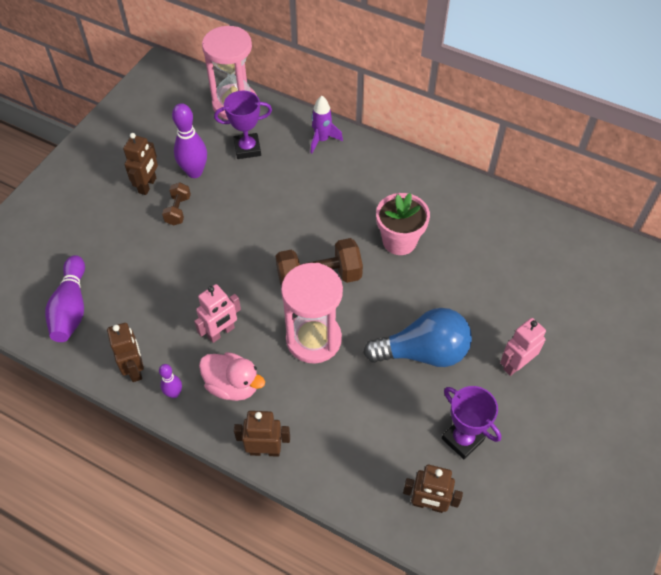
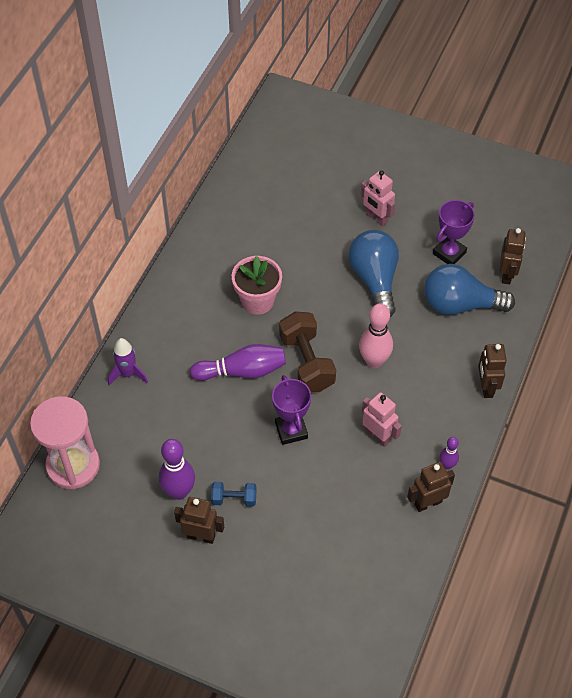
camera: 95 degrees left, 0 degrees up
purple bowling pin [45,255,85,342] -> purple bowling pin moved to [190,344,286,381]
brown dumbbell [162,182,191,226] -> blue dumbbell [211,482,256,507]
pink duck [199,352,265,401] -> none
purple trophy [214,91,272,159] -> purple trophy moved to [272,375,311,445]
pink hourglass [281,263,343,364] -> pink bowling pin [359,303,393,368]
none -> blue light bulb [424,264,515,315]

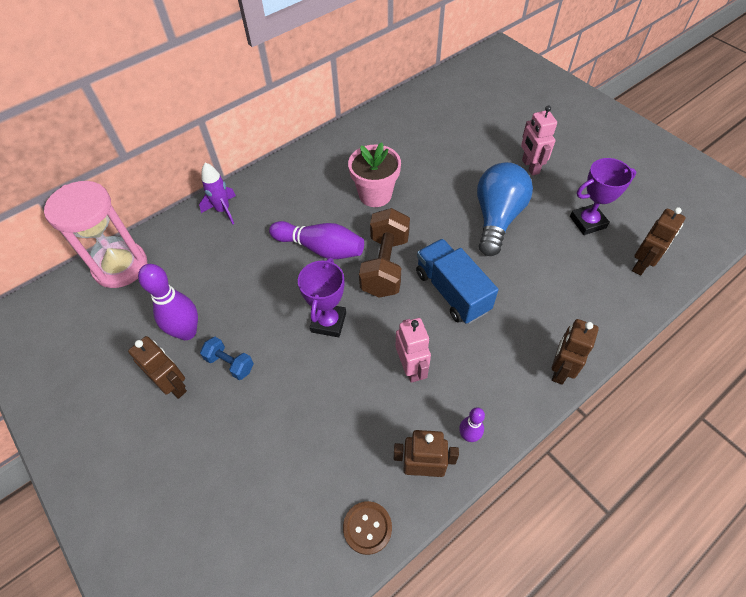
camera: 30 degrees right, 0 degrees up
pink bowling pin [359,303,393,368] -> blue truck [416,239,498,324]
blue light bulb [424,264,515,315] -> none
none -> brown button [343,501,392,555]

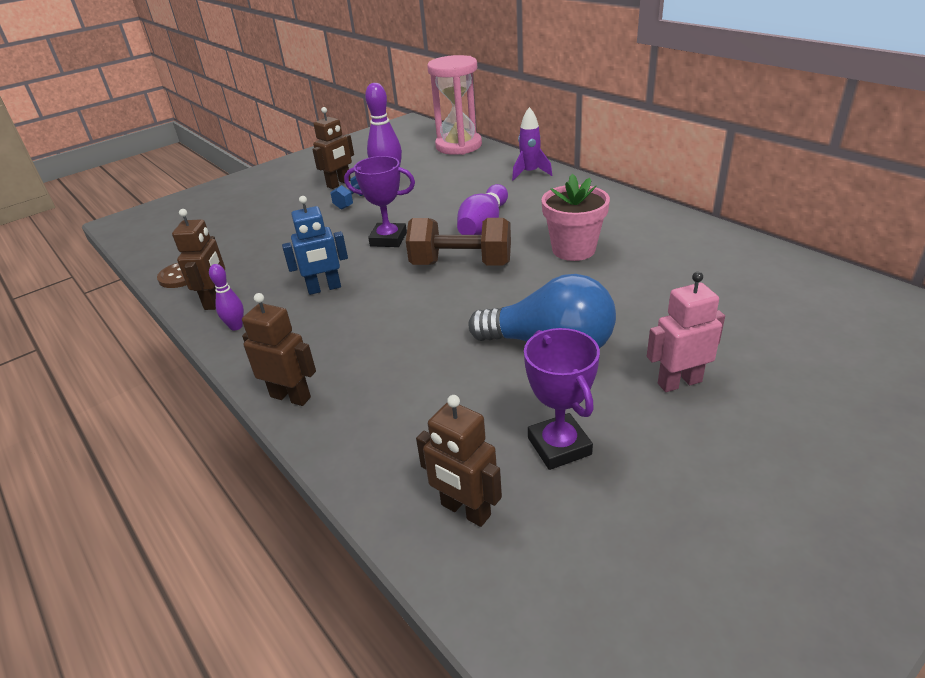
camera: 90 degrees right, 20 degrees down
pink robot [396,318,431,383] -> blue robot [282,196,348,295]
blue truck [416,239,498,324] -> none

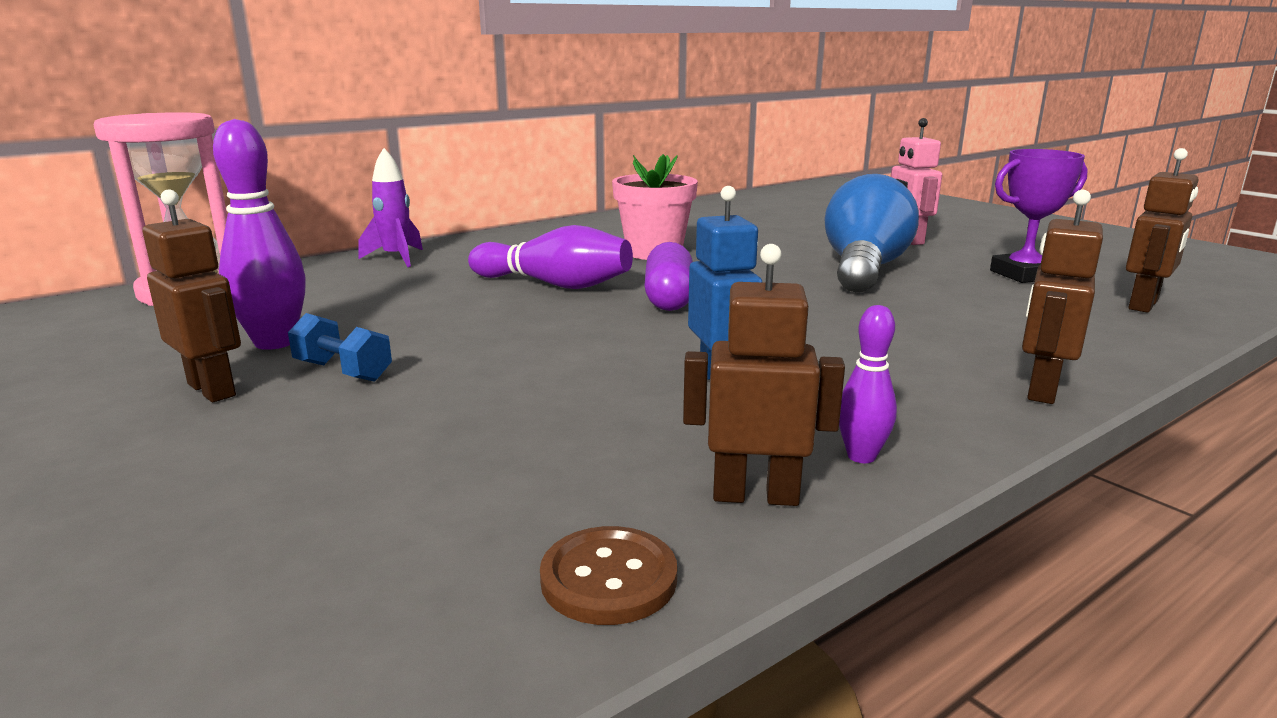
camera: 90 degrees left, 15 degrees down
purple trophy [344,156,415,247] -> none
brown dumbbell [406,218,511,266] -> purple capsule [645,242,693,311]

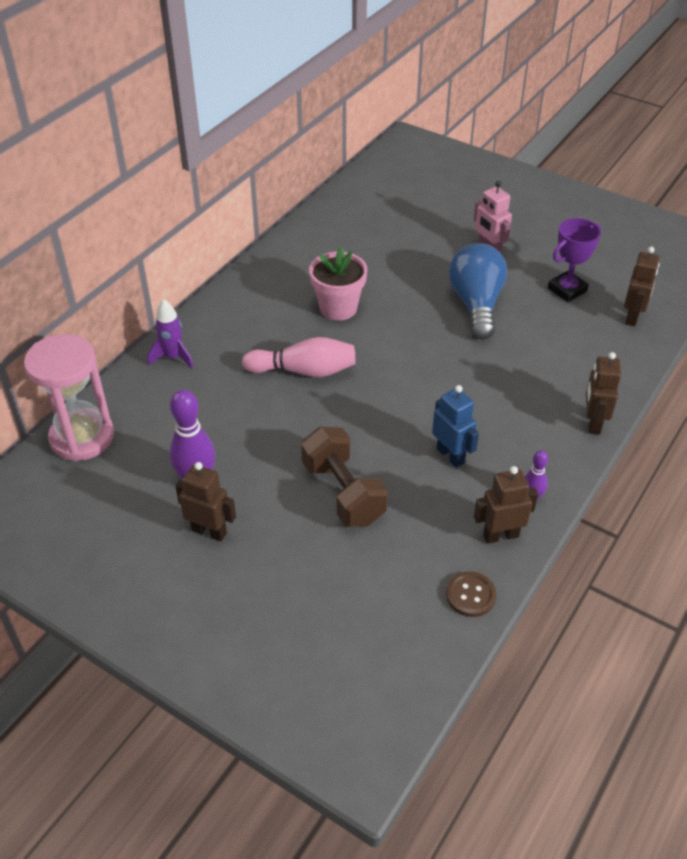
camera: 20 degrees left, 25 degrees up
blue dumbbell [288,313,392,382] -> none
purple bowling pin [468,225,633,289] -> pink bowling pin [242,337,355,377]
purple capsule [645,242,693,311] -> none
none -> brown dumbbell [301,426,388,527]

